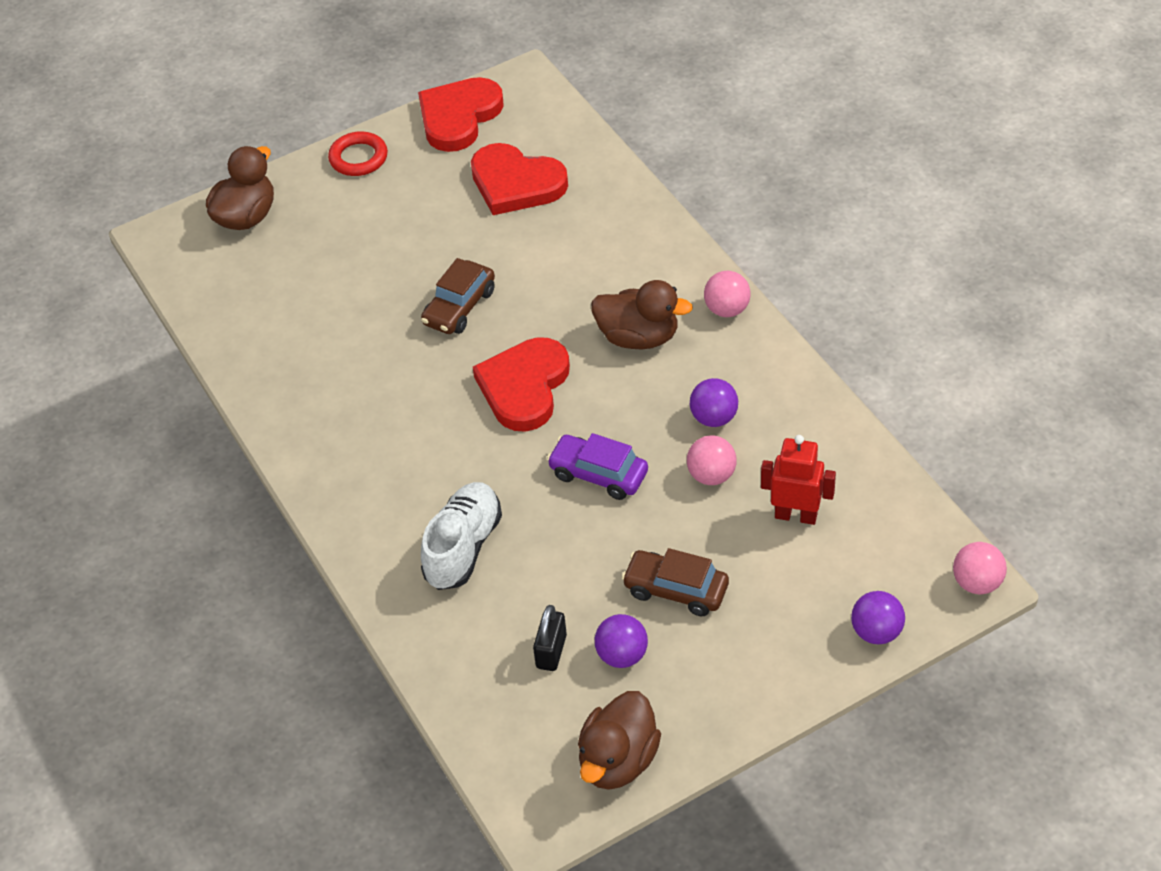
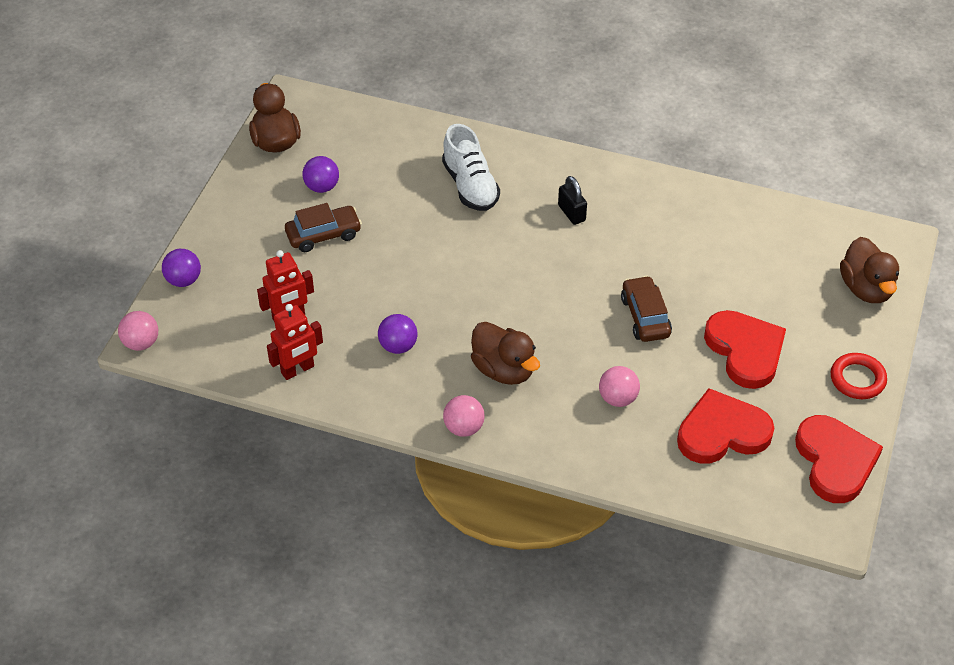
camera: 135 degrees right, 0 degrees up
red heart [473,337,570,432] -> red heart moved to [704,310,786,389]
black padlock [533,605,567,671] -> black padlock moved to [558,176,587,225]
purple car [547,433,648,500] -> none
brown duck [591,280,693,350] -> brown duck turned 105 degrees counterclockwise [471,322,540,385]
pink ball [687,435,737,485] -> pink ball moved to [599,366,640,407]
none -> red robot [267,304,323,380]

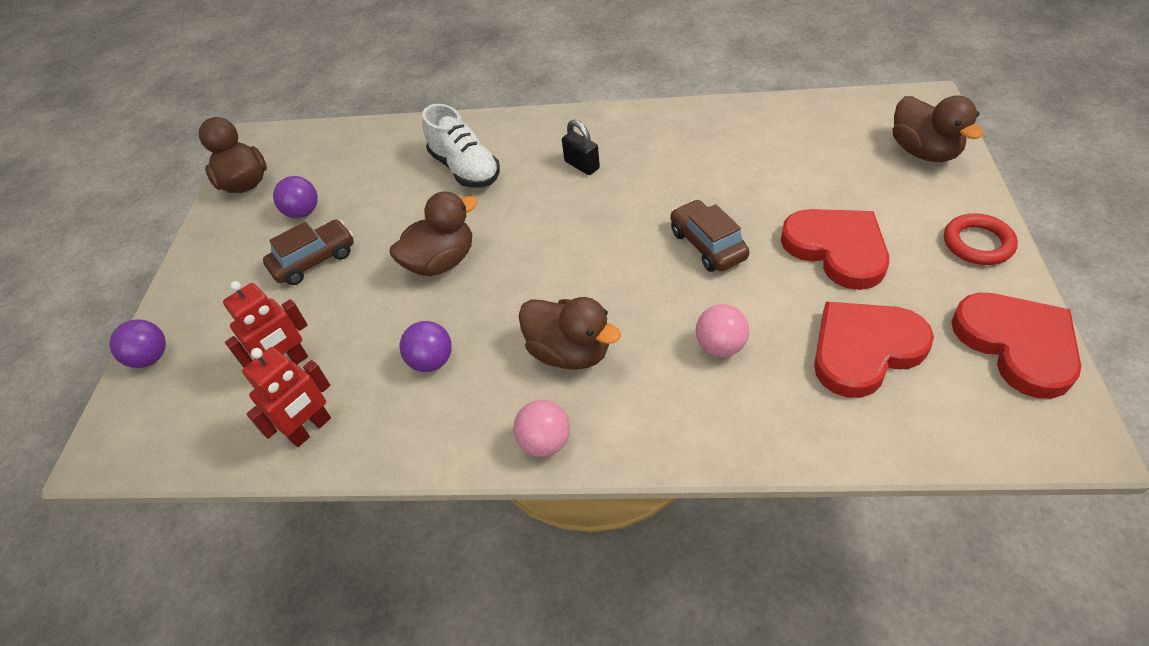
camera: 10 degrees left, 0 degrees up
pink ball [118,311,158,351] -> none
none -> brown duck [389,192,478,276]

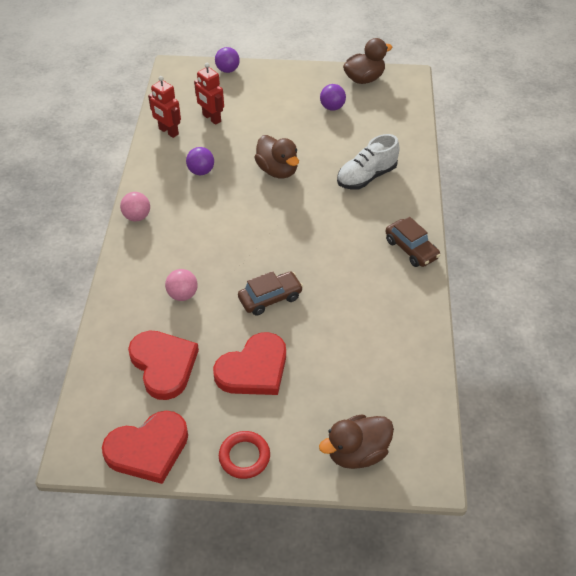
camera: 85 degrees right, 0 degrees up
brown car [263,220,354,285] -> brown car moved to [386,217,441,267]
brown duck [519,297,621,370] -> none
black padlock [562,120,600,175] -> none

